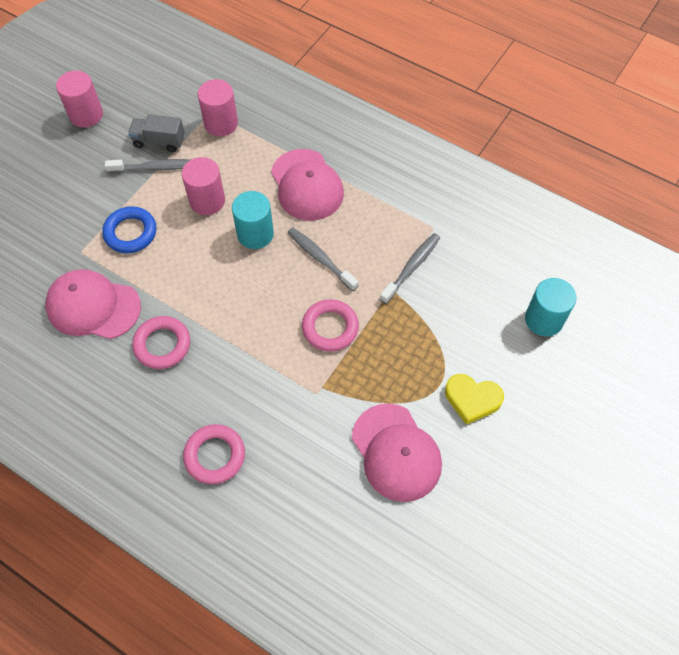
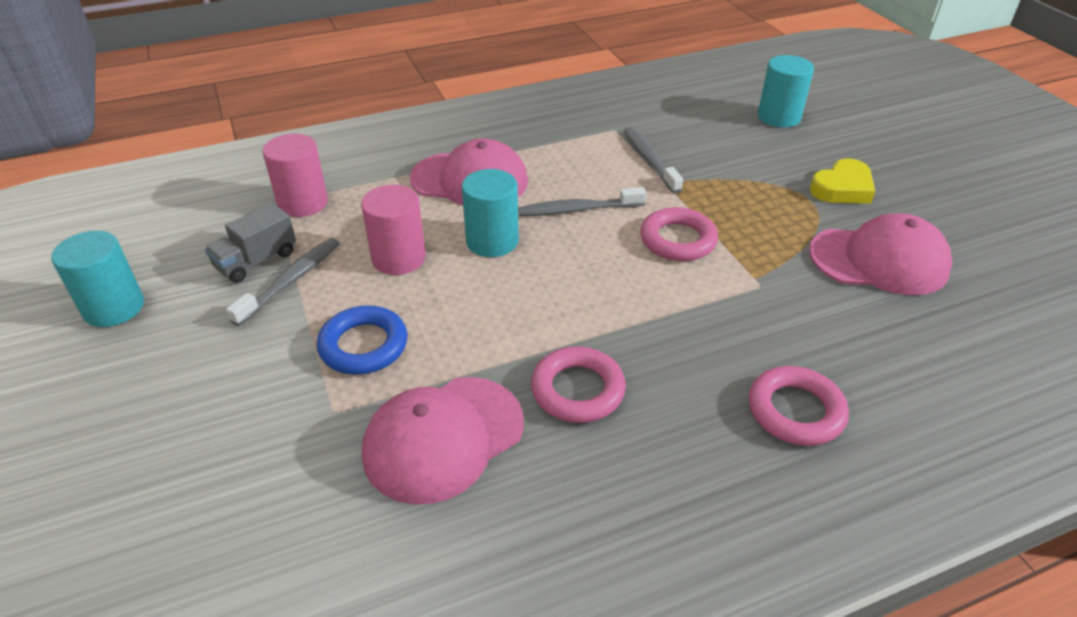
camera: 55 degrees left, 20 degrees down
pink cylinder [56,70,103,128] -> turquoise cylinder [51,231,144,327]

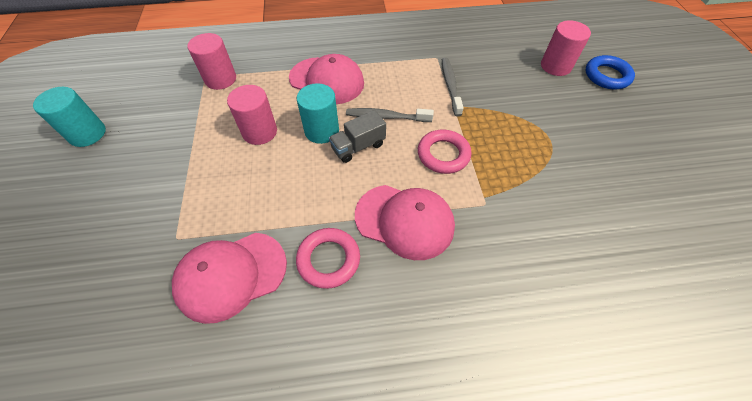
camera: 15 degrees right, 15 degrees up
grey truck [204,202,296,283] -> grey truck moved to [329,110,386,163]
grey toothbrush [226,238,340,326] -> none
blue ring [317,305,407,375] -> blue ring moved to [586,55,635,89]
pink ring [749,366,849,446] -> none
turquoise cylinder [758,55,814,128] -> pink cylinder [541,20,591,76]
yellow heart [810,158,875,204] -> none
pink cap [810,213,952,295] -> pink cap moved to [355,185,455,260]

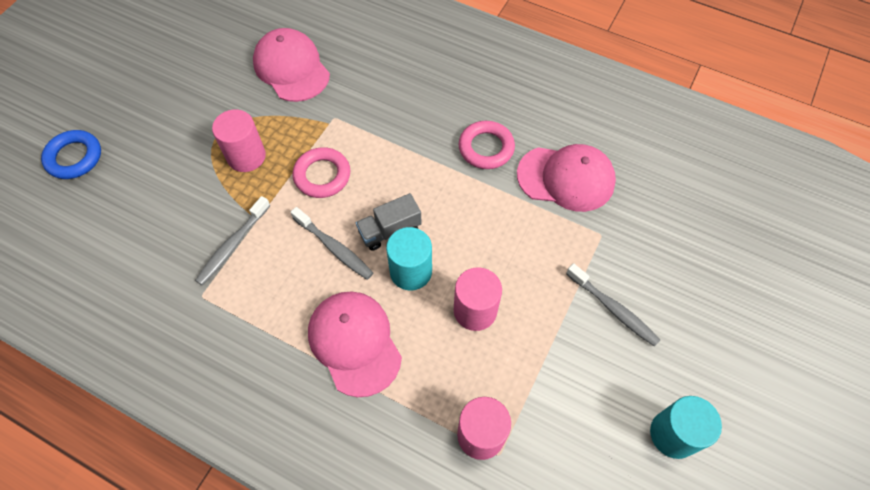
camera: 145 degrees left, 5 degrees up
grey truck [329,110,386,163] -> grey truck turned 150 degrees clockwise [356,193,422,251]
pink cap [355,185,455,260] -> pink cap moved to [253,28,330,102]
pink cylinder [541,20,591,76] -> pink cylinder moved to [212,110,266,172]
none -> grey toothbrush [566,263,660,347]

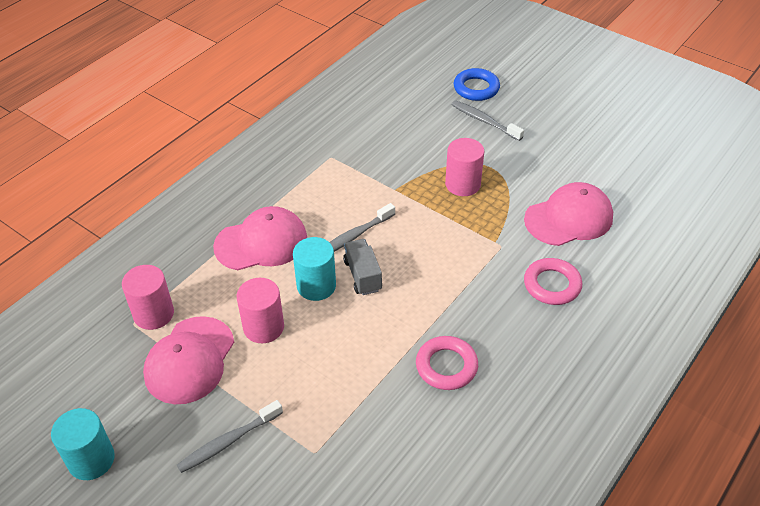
camera: 100 degrees right, 15 degrees down
grey toothbrush [195,196,270,285] -> grey toothbrush moved to [451,100,524,141]
pink ring [292,147,350,198] -> pink ring moved to [524,258,582,305]
pink cap [517,144,616,212] -> pink cap moved to [143,316,234,404]

